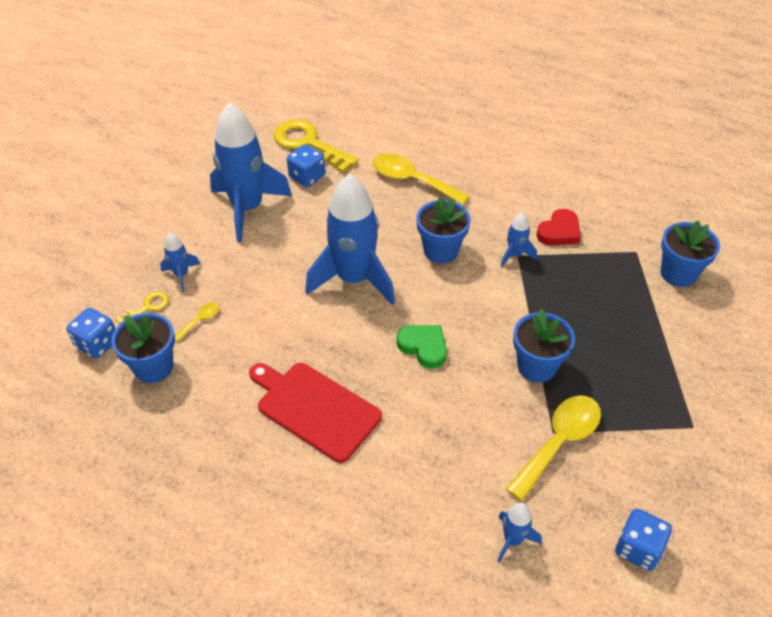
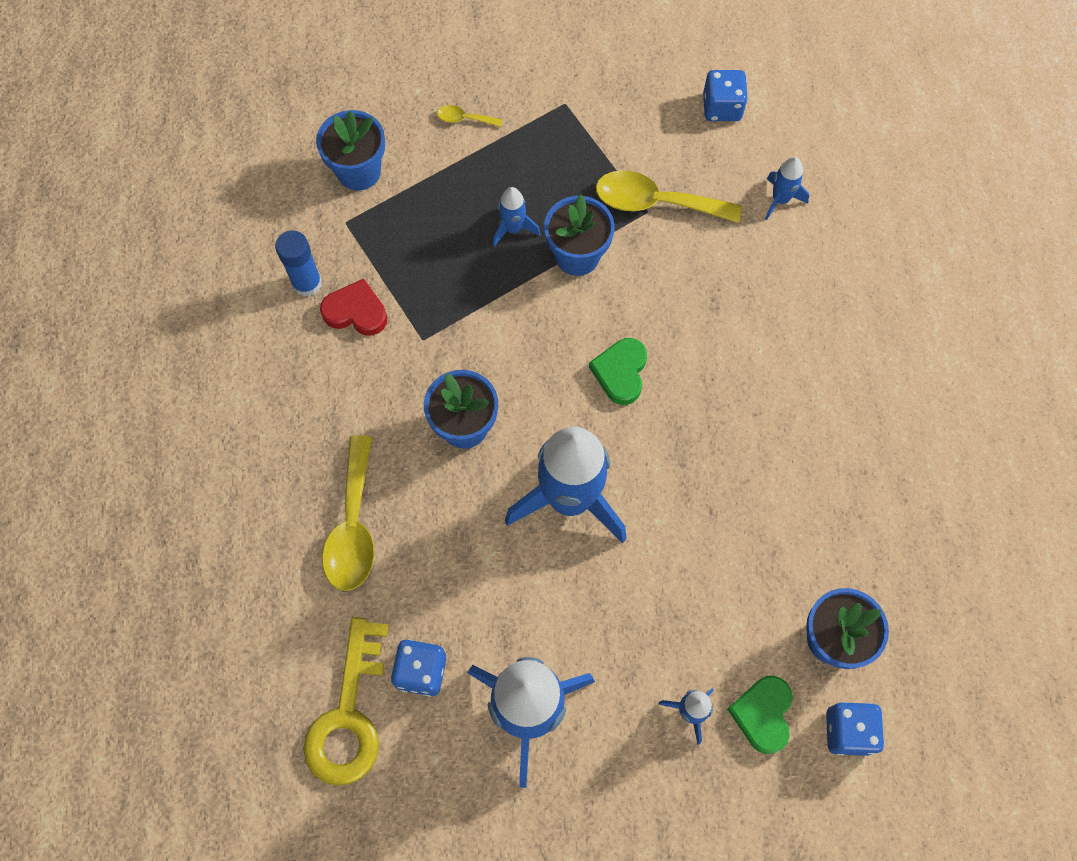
camera: 120 degrees left, 20 degrees up
yellow key [115,291,169,324] -> green heart [727,676,792,754]
yellow spoon [175,302,219,342] -> yellow spoon moved to [437,105,502,127]
red cutting board [249,363,382,463] -> none
blue rocket [501,212,537,267] -> blue rocket moved to [493,187,540,247]
none -> blue glue stick [275,231,322,297]

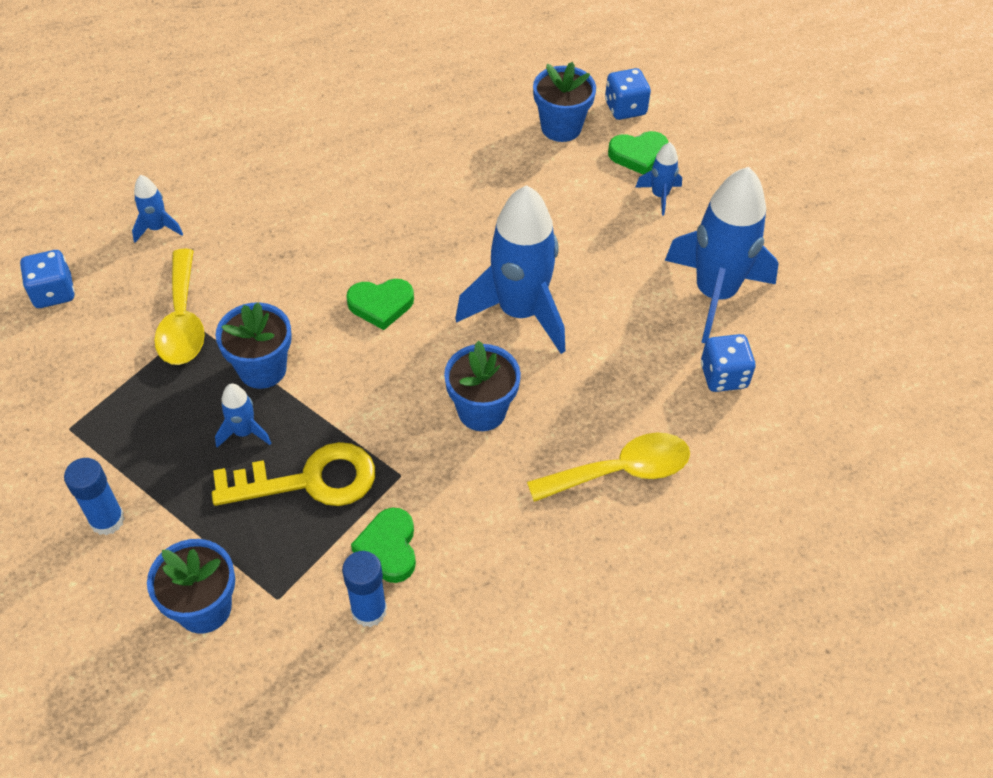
camera: 110 degrees left, 15 degrees down
yellow key [303,617,389,786] -> yellow key moved to [212,442,375,506]
red heart [320,279,387,336] -> green heart [351,508,416,583]
yellow spoon [437,105,502,127] -> blue glue stick [64,458,125,535]

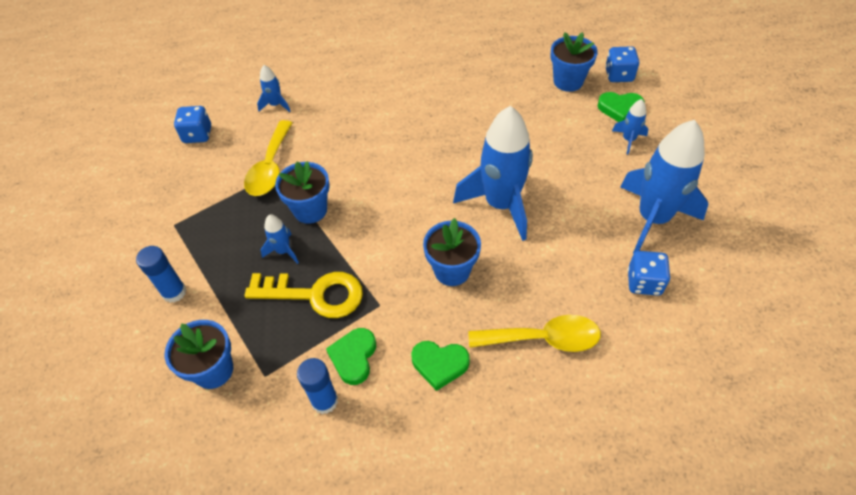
camera: 20 degrees right, 0 degrees up
green heart [346,279,414,330] -> green heart moved to [411,341,470,391]

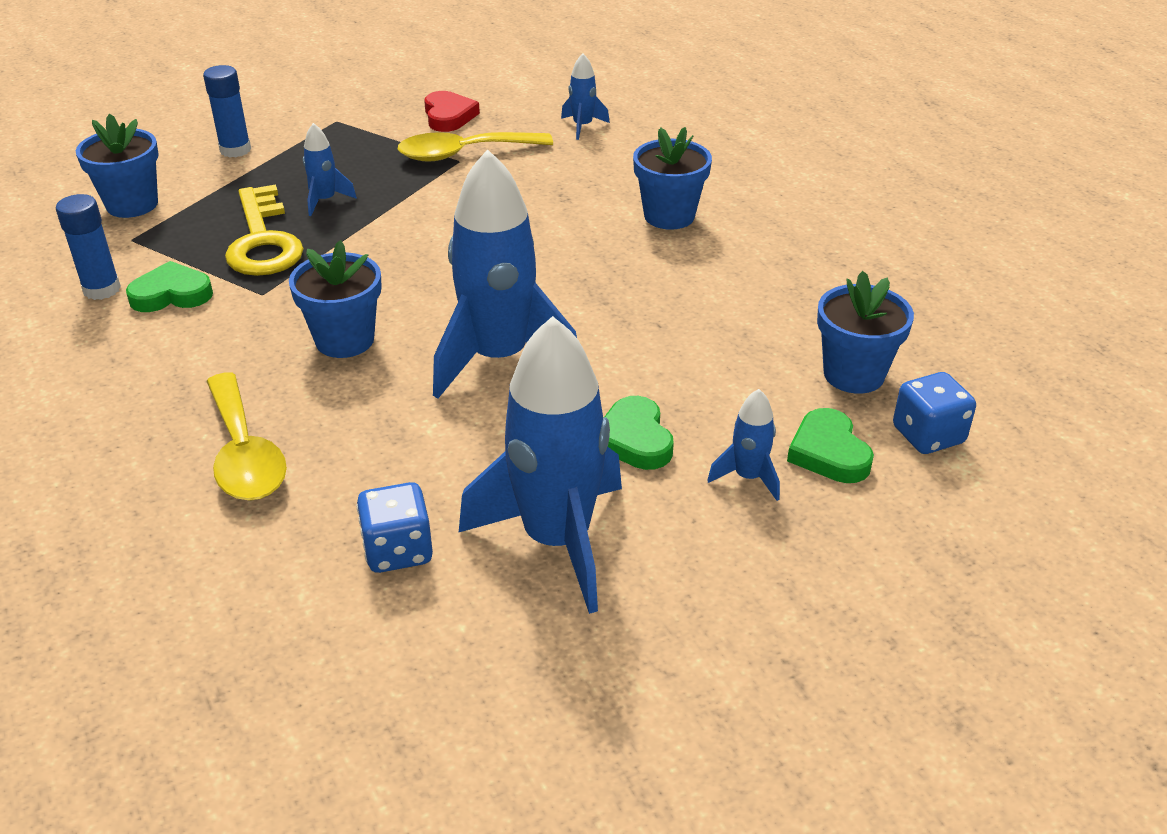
camera: 65 degrees right, 15 degrees down
blue dice [174,106,211,143] -> none
blue flower pot [275,161,330,224] -> blue flower pot moved to [633,127,712,230]
green heart [411,341,470,391] -> green heart moved to [604,396,674,470]
none -> red heart [424,91,480,132]

